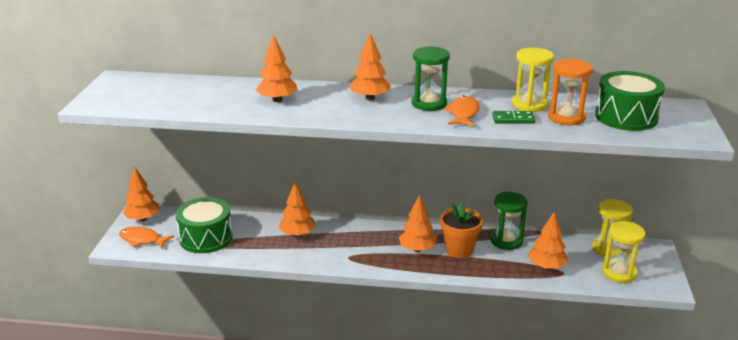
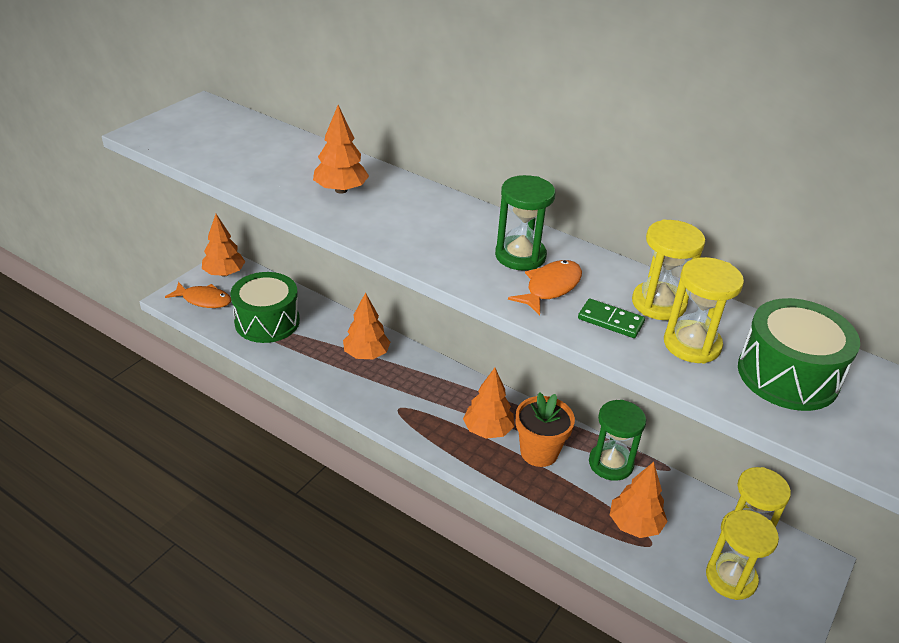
camera: 25 degrees right, 10 degrees up
orange fish [119,227,174,248] -> orange fish turned 150 degrees clockwise [165,282,231,308]
orange tree [350,33,391,100] -> none
orange hourglass [548,59,593,125] -> yellow hourglass [664,257,744,363]

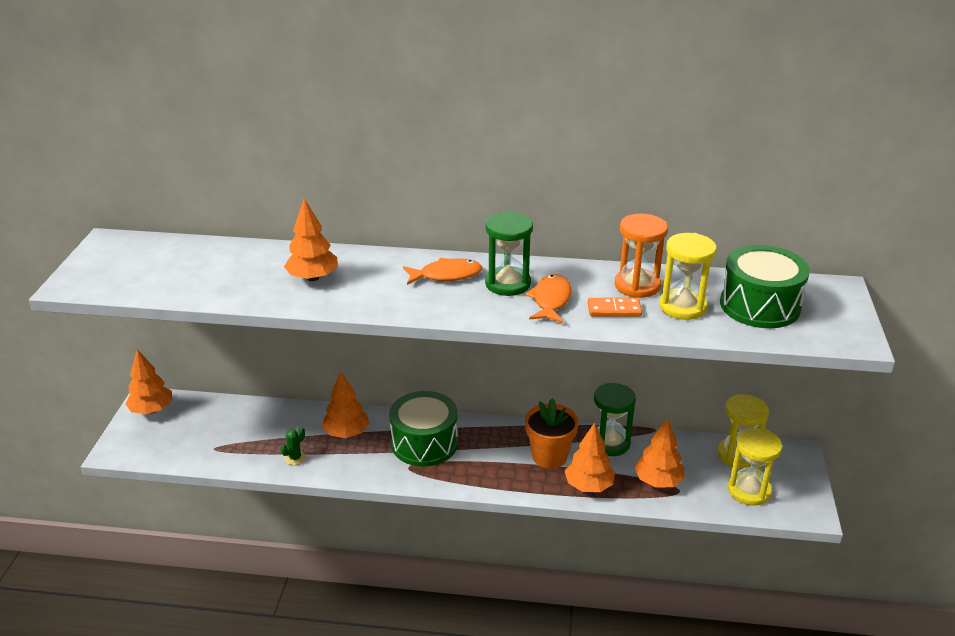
camera: 25 degrees left, 5 degrees down
orange fish [165,282,231,308] -> orange fish moved to [403,258,482,285]
green drum [230,272,300,343] -> green drum moved to [389,391,458,466]
orange tree [463,368,515,439] -> orange tree moved to [565,422,615,492]
green domino [578,298,645,338] -> orange domino [588,298,642,317]
yellow hourglass [632,219,705,320] -> orange hourglass [615,213,668,298]
none -> green cactus [280,427,306,465]

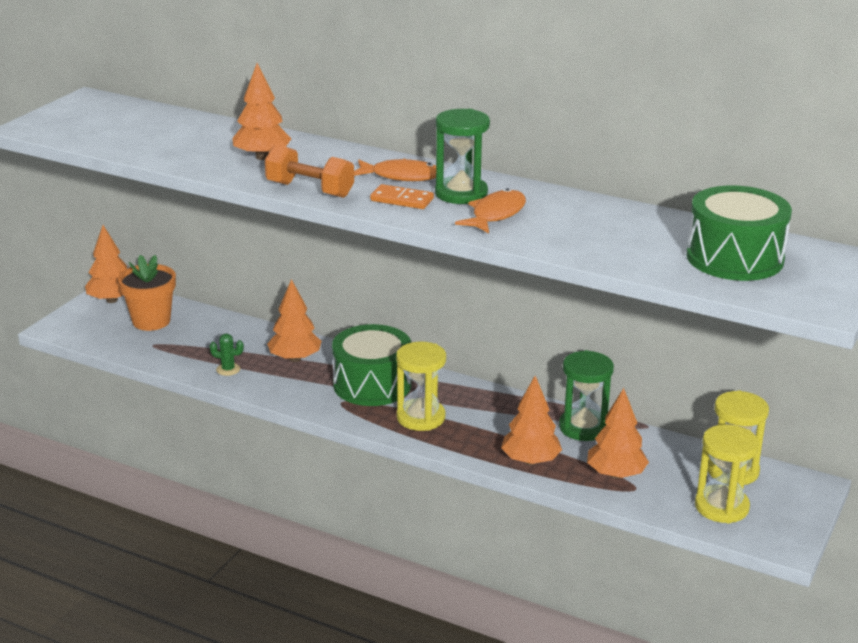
camera: 20 degrees right, 5 degrees down
green cactus [280,427,306,465] -> green cactus turned 45 degrees clockwise [210,334,244,376]
orange flower pot [525,398,579,469] -> orange flower pot moved to [118,255,176,331]
orange domino [588,298,642,317] -> orange domino moved to [370,184,434,209]
orange hourglass [615,213,668,298] -> none
yellow hourglass [659,233,717,320] -> yellow hourglass moved to [396,342,446,431]
none -> orange dumbbell [265,144,354,198]

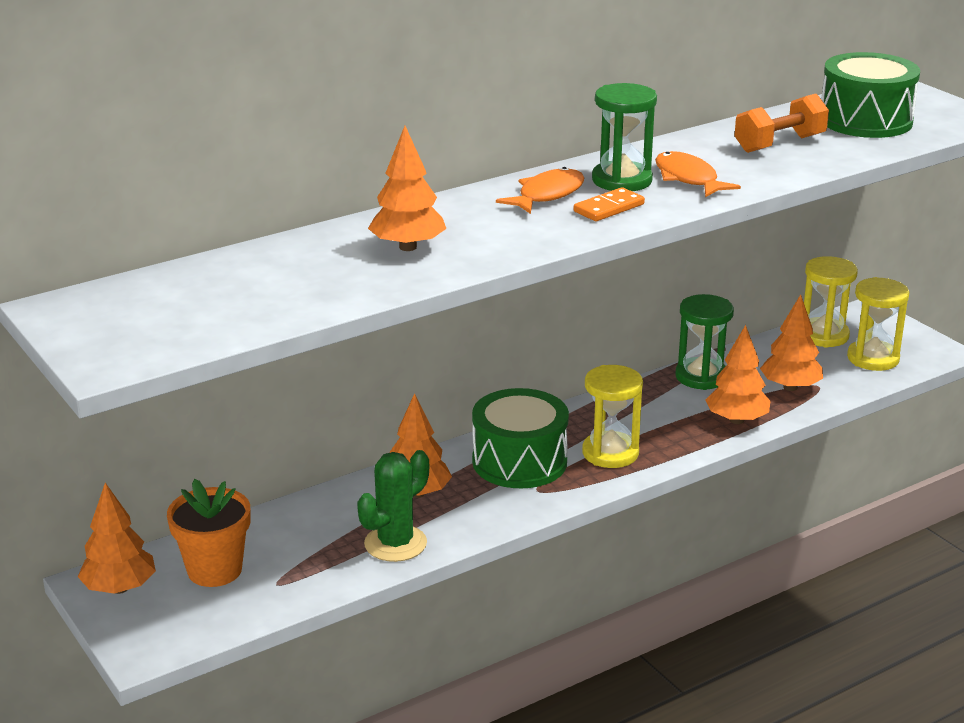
camera: 60 degrees left, 0 degrees up
green cactus [210,334,244,376] -> green cactus [357,450,429,562], size x1.94
orange dumbbell [265,144,354,198] -> orange dumbbell moved to [734,94,829,153]

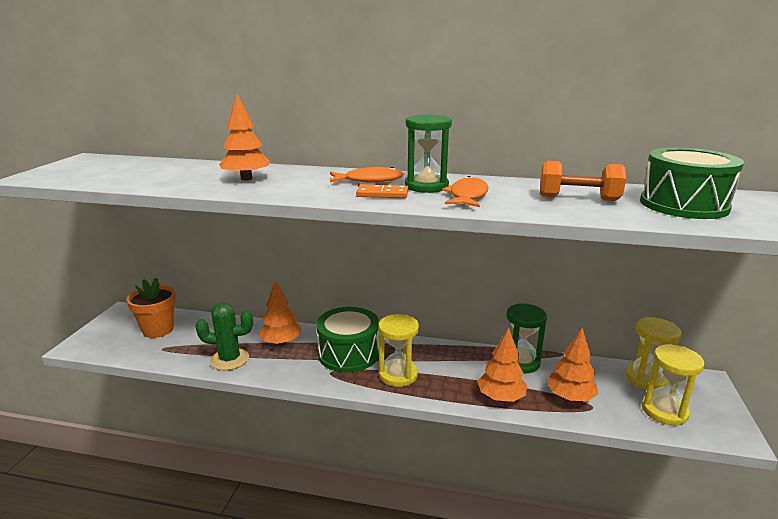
camera: 45 degrees right, 5 degrees down
orange tree [78,483,156,594] -> none

